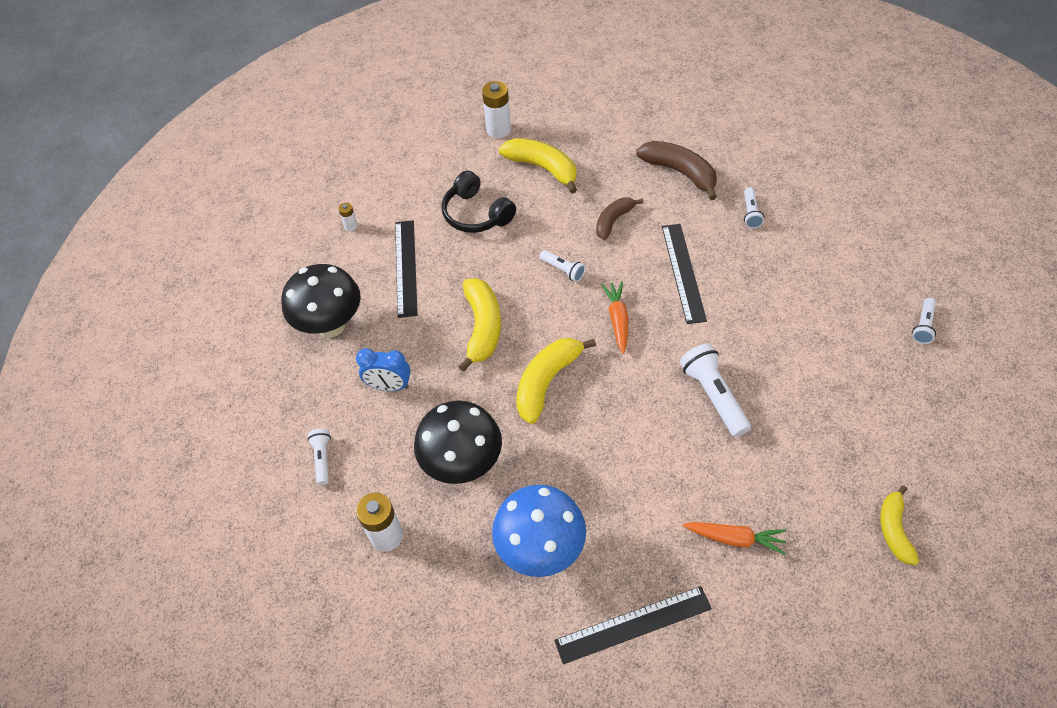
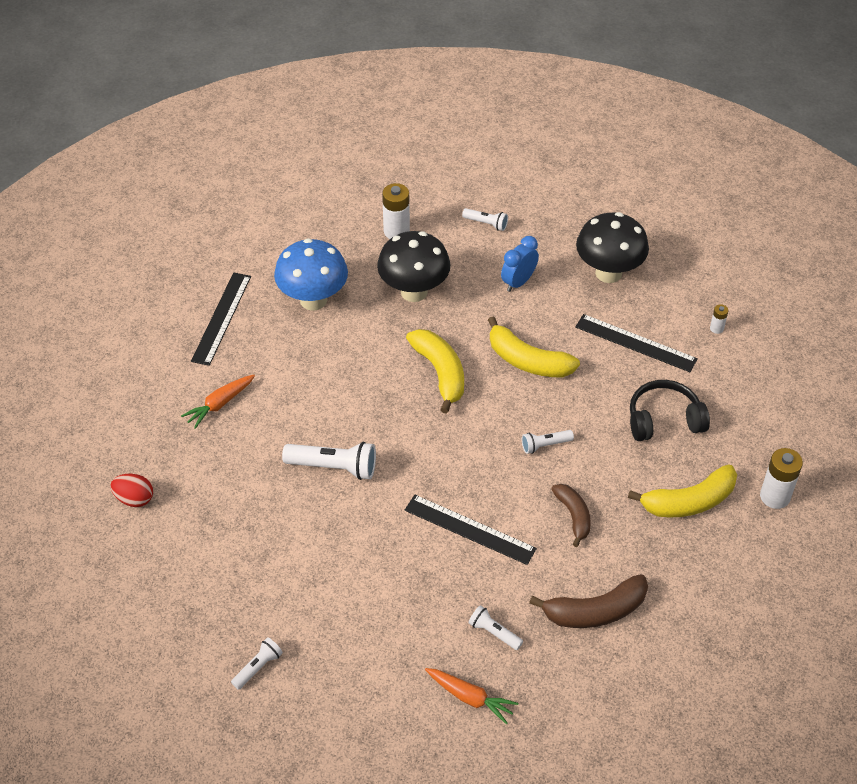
camera: 120 degrees right, 5 degrees down
orange carrot [601,282,628,354] -> orange carrot moved to [425,668,518,725]
yellow banana [880,485,919,565] -> red egg [111,474,153,507]
white flashlight [912,298,936,344] -> white flashlight turned 75 degrees clockwise [231,637,283,690]

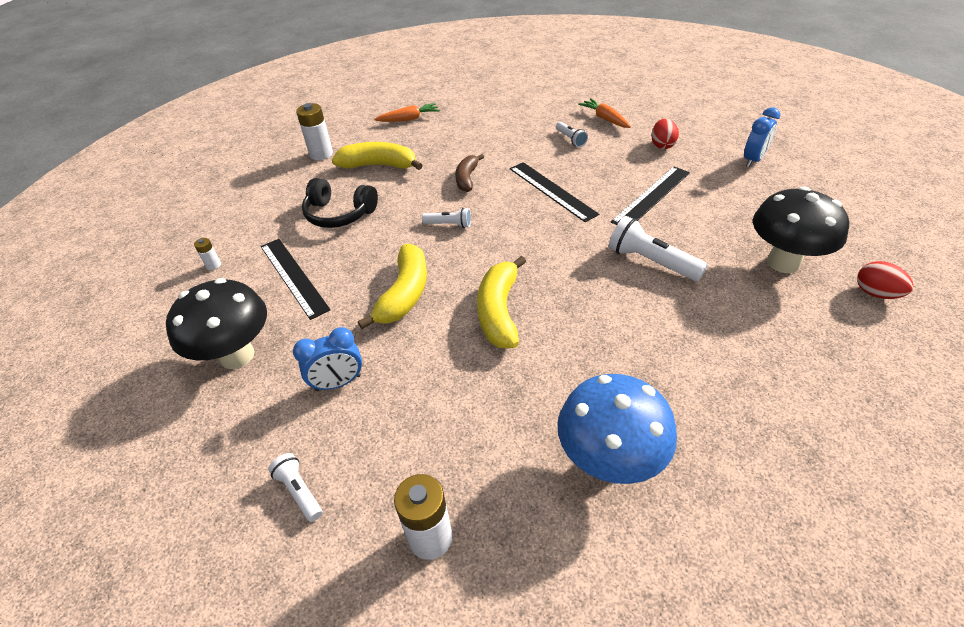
camera: 150 degrees left, 5 degrees down
orange carrot [181,375,255,429] -> orange carrot moved to [374,103,440,122]
black ruler [191,272,251,366] -> black ruler moved to [611,167,690,225]
white flashlight [231,637,283,690] -> blue clock [744,107,780,167]
black mushroom [377,231,450,302] -> black mushroom moved to [753,186,849,273]
yellow banana [488,316,580,378] -> yellow banana turned 45 degrees clockwise [358,243,427,329]
brown banana [529,574,648,628] -> none
none -> red egg [651,119,679,149]

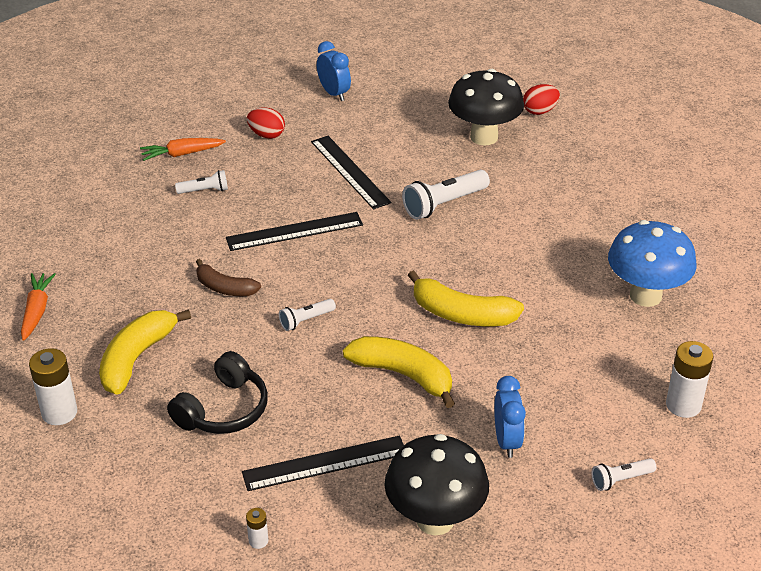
camera: 75 degrees left, 5 degrees down
white flashlight [422,208,471,228] -> white flashlight turned 150 degrees counterclockwise [279,299,336,331]

